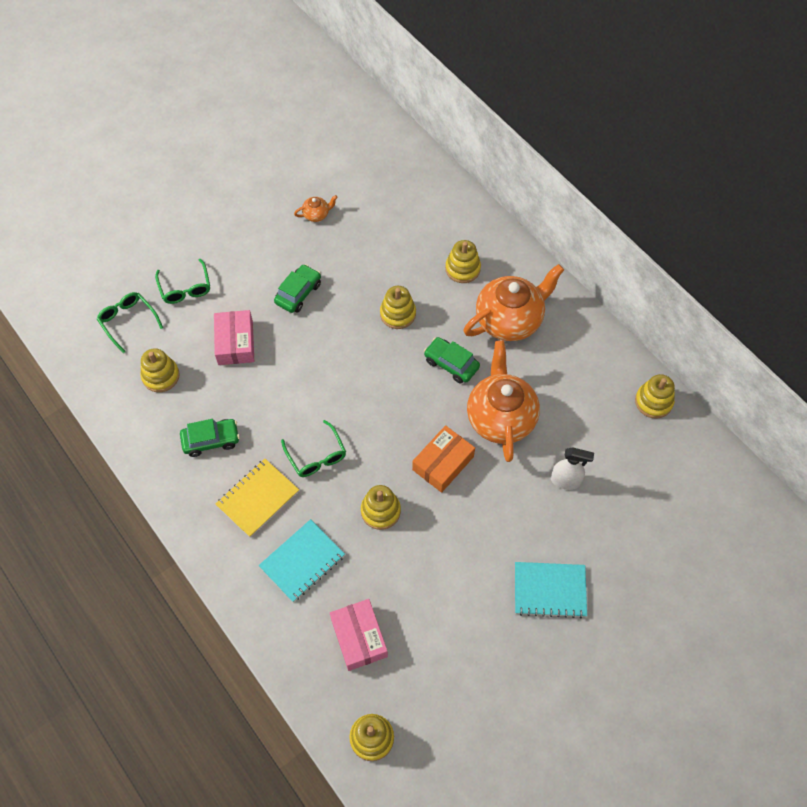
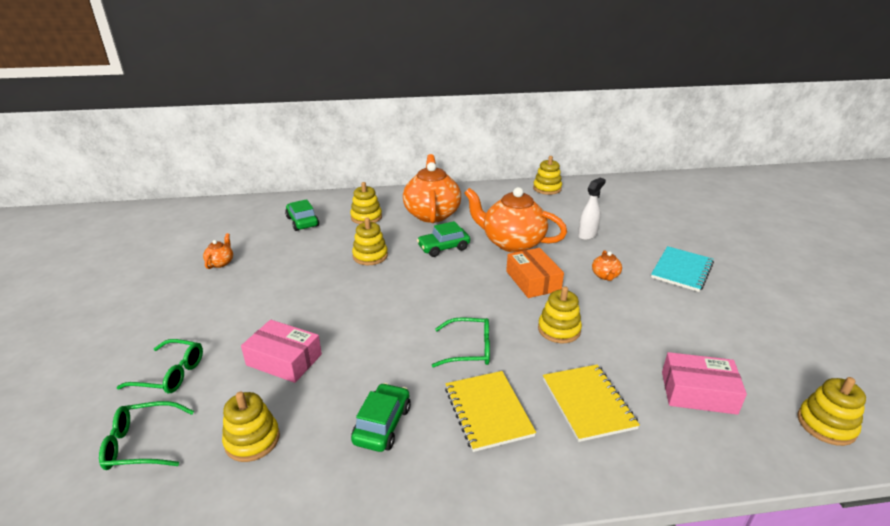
camera: 60 degrees left, 30 degrees down
turquoise notebook [258,519,345,602] -> yellow notebook [543,364,640,442]
green car [274,264,321,313] -> green car moved to [285,199,319,231]
none -> orange teapot [592,250,622,281]

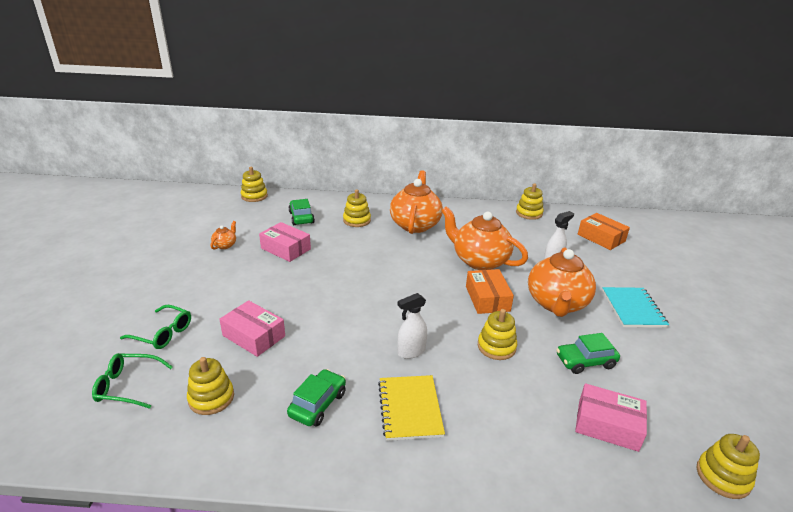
camera: 10 degrees right, 0 degrees up
yellow stacking toy [352,218,388,265] -> yellow stacking toy moved to [241,167,268,202]
green car [417,221,470,257] -> green car moved to [556,333,620,374]
green glasses [432,317,490,368] -> white spray bottle [398,293,427,359]
yellow notebook [543,364,640,442] -> none
orange teapot [592,250,622,281] -> orange teapot [528,248,596,317], size x2.38
turquoise notebook [651,246,714,292] -> turquoise notebook turned 45 degrees counterclockwise [602,287,669,328]
none -> pink box [259,222,311,262]
none -> orange box [578,213,630,250]

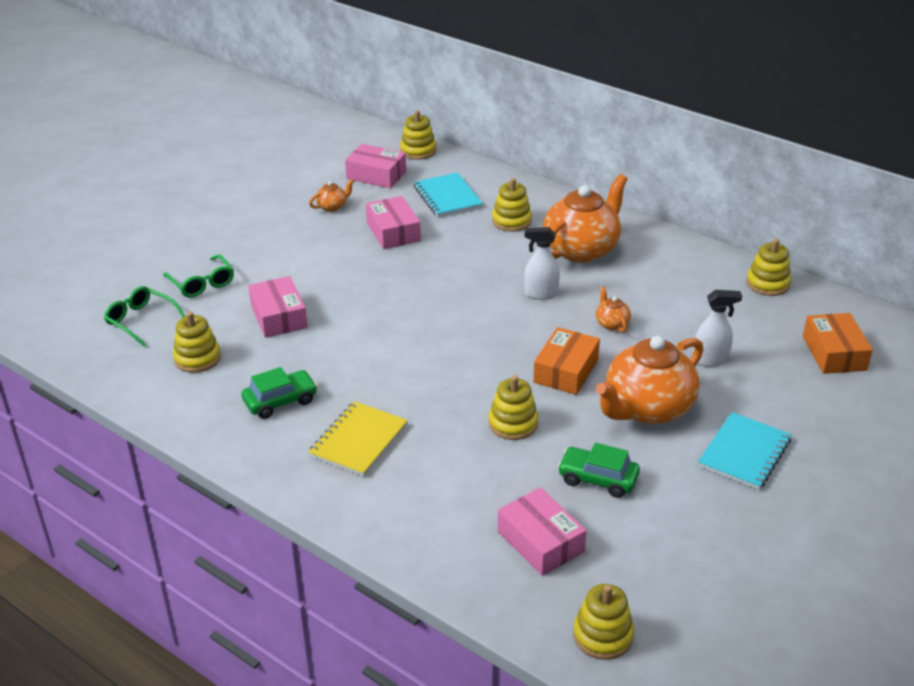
camera: 35 degrees right, 5 degrees up
green car [288,199,315,225] -> turquoise notebook [414,173,483,217]
white spray bottle [398,293,427,359] -> white spray bottle moved to [524,227,560,300]
orange teapot [441,206,528,270] -> orange teapot [596,286,631,333], size x0.42
none -> pink box [345,144,406,188]

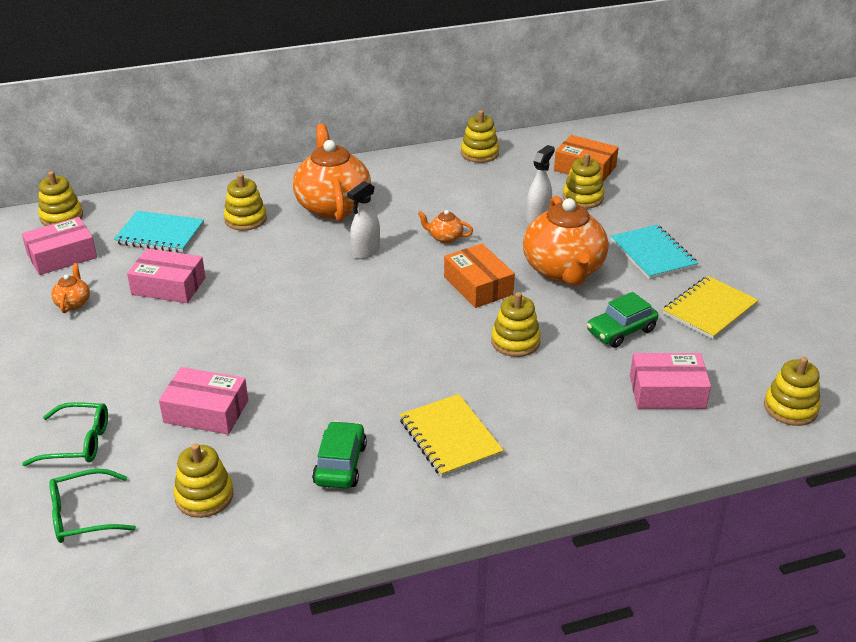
camera: 55 degrees left, 0 degrees up
none -> yellow stacking toy [563,153,604,209]
none -> yellow notebook [663,276,759,339]

